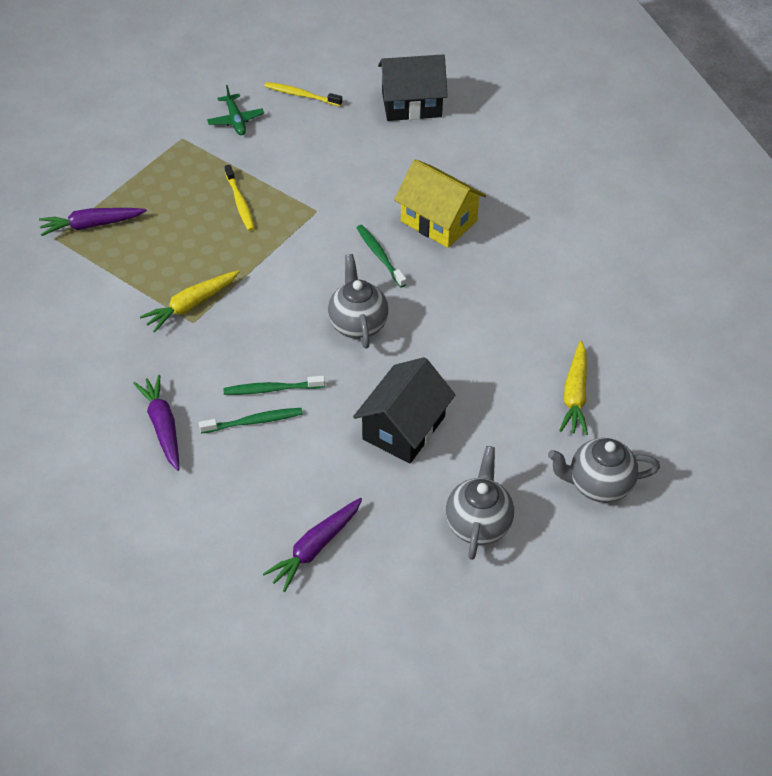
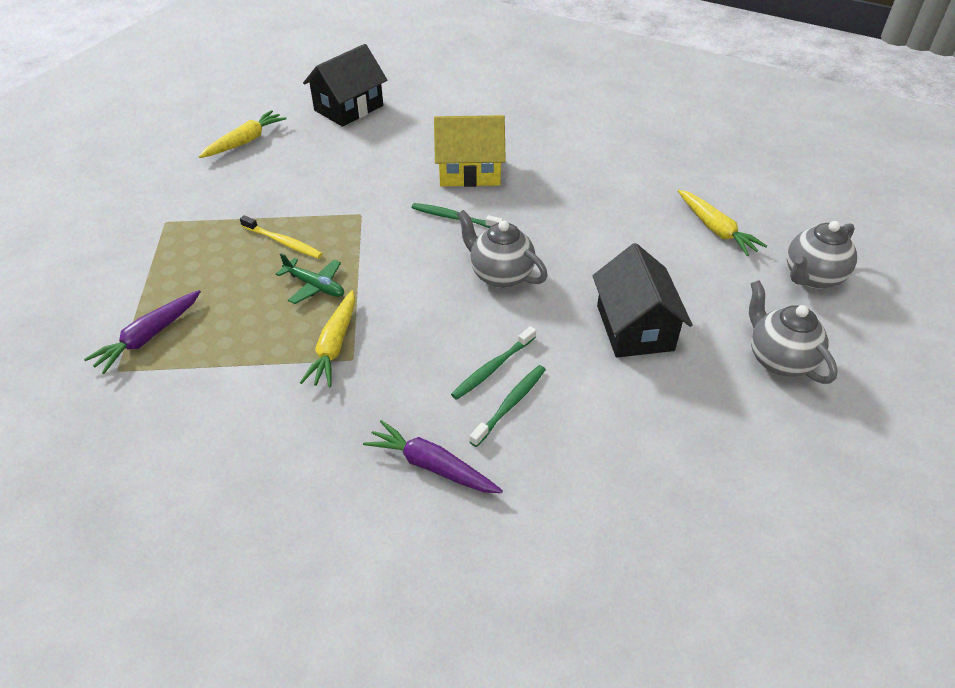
camera: 40 degrees left, 5 degrees down
green plane [207,85,264,135] -> green plane moved to [276,253,344,304]
purple carrot [263,498,362,592] -> none
yellow toothbrush [265,82,342,106] -> yellow carrot [199,110,287,158]

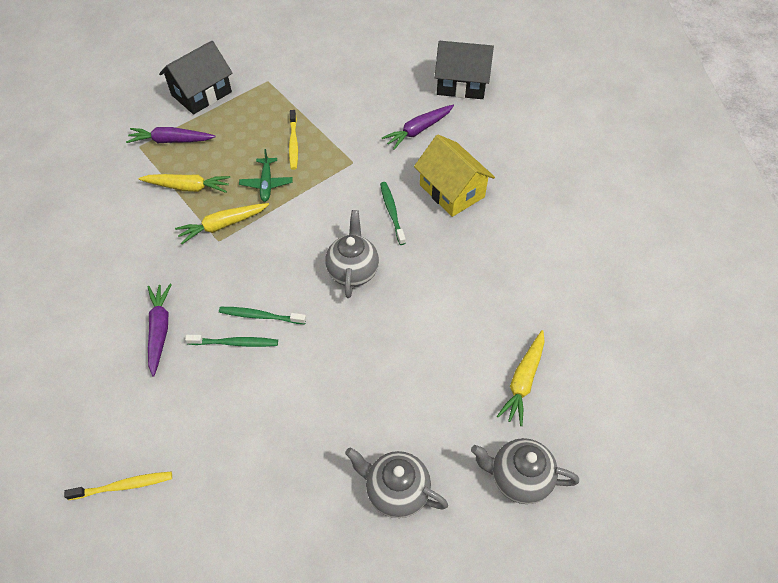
camera: 55 degrees right, 10 degrees up
yellow carrot [199,110,287,158] -> yellow carrot moved to [138,174,231,193]
black house [592,243,692,358] -> black house moved to [159,41,233,114]
grey teapot [749,280,838,384] -> grey teapot turned 90 degrees counterclockwise [345,448,448,518]
none -> yellow toothbrush [64,471,172,500]
none -> purple carrot [382,105,454,150]

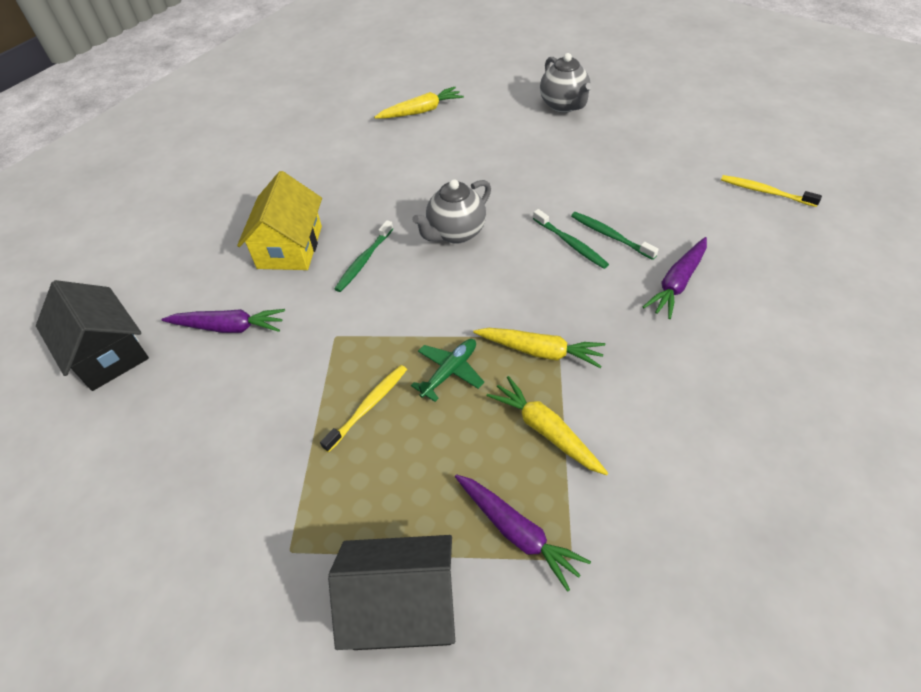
camera: 135 degrees left, 5 degrees down
grey teapot [471,438,579,504] -> none

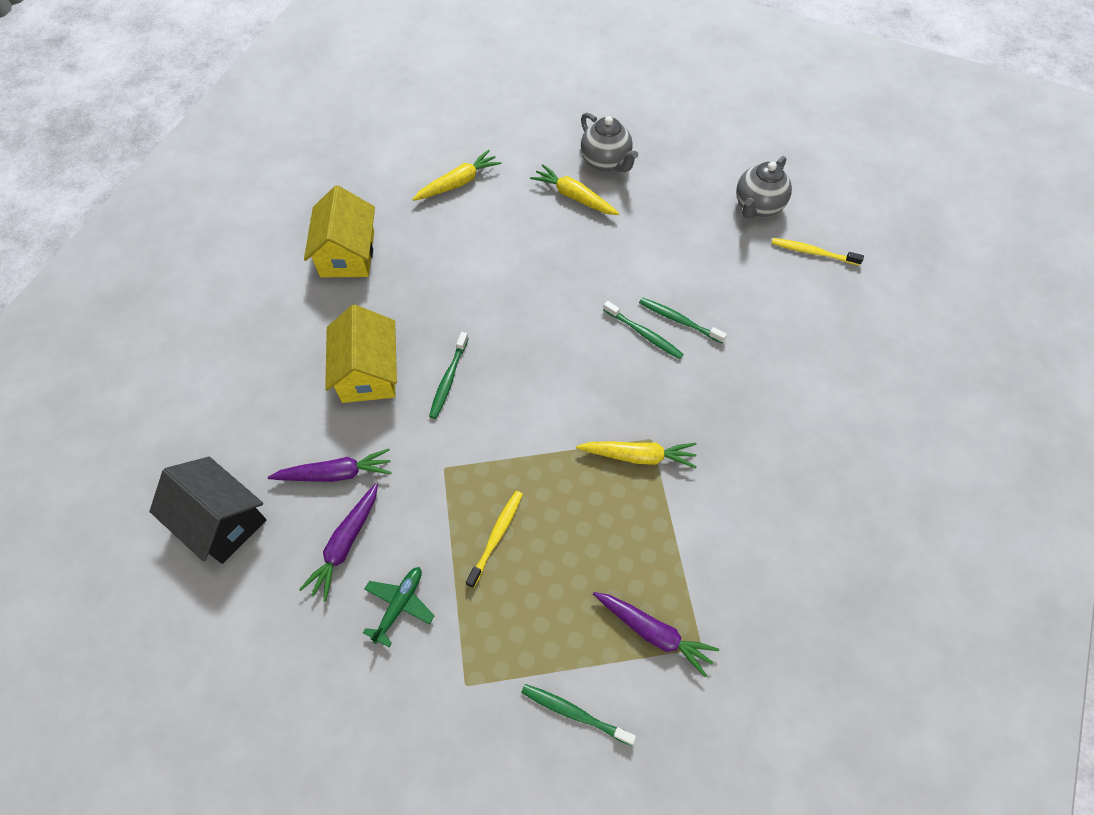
camera: 15 degrees left, 10 degrees up
black house [328,535,455,650] -> green toothbrush [521,684,636,745]
green plane [411,339,484,402] -> green plane moved to [363,567,434,647]
grey teapot [412,179,491,244] -> grey teapot moved to [736,156,792,219]
yellow carrot [487,376,608,475] -> yellow carrot moved to [530,164,619,215]
purple carrot [643,237,707,319] -> purple carrot moved to [299,483,378,602]
none -> yellow house [304,185,375,277]

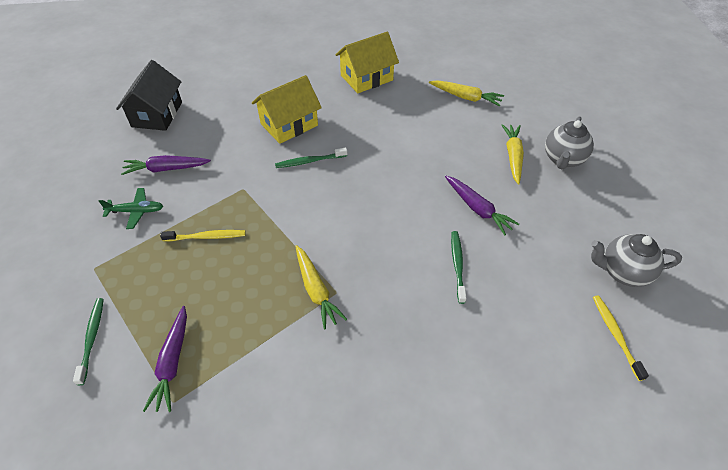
camera: 60 degrees right, 10 degrees down
purple carrot [268,449,391,482] -> purple carrot moved to [445,176,519,235]
green toothbrush [603,301,684,359] -> none

